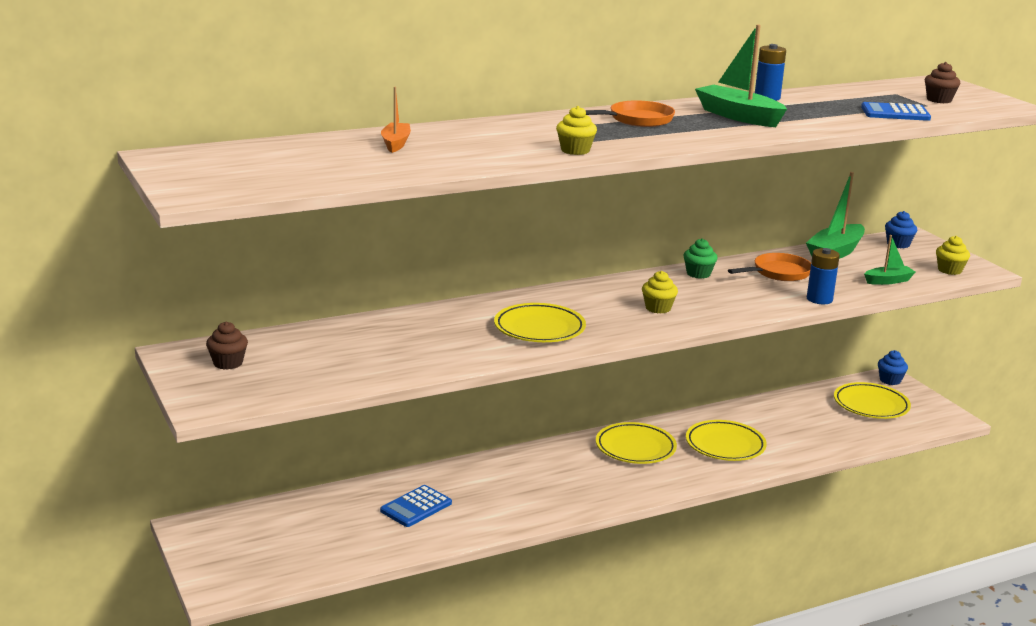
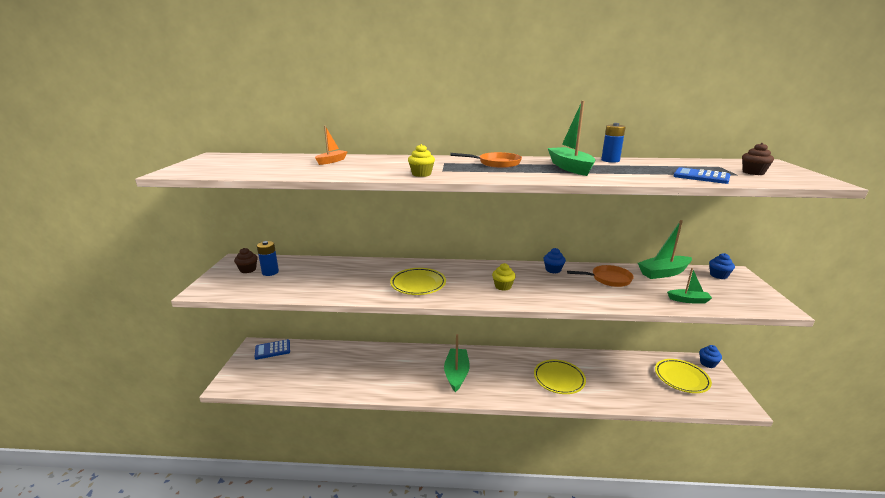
camera: 30 degrees right, 0 degrees up
blue calculator [380,485,452,527] -> blue calculator moved to [255,339,290,360]
yellow plate [596,422,677,464] -> none
green cupcake [683,238,717,279] -> blue cupcake [544,248,566,273]
blue battery [807,248,840,304] -> blue battery moved to [257,241,279,276]
yellow cupcake [936,236,970,275] -> none
none -> green boat [444,334,470,392]

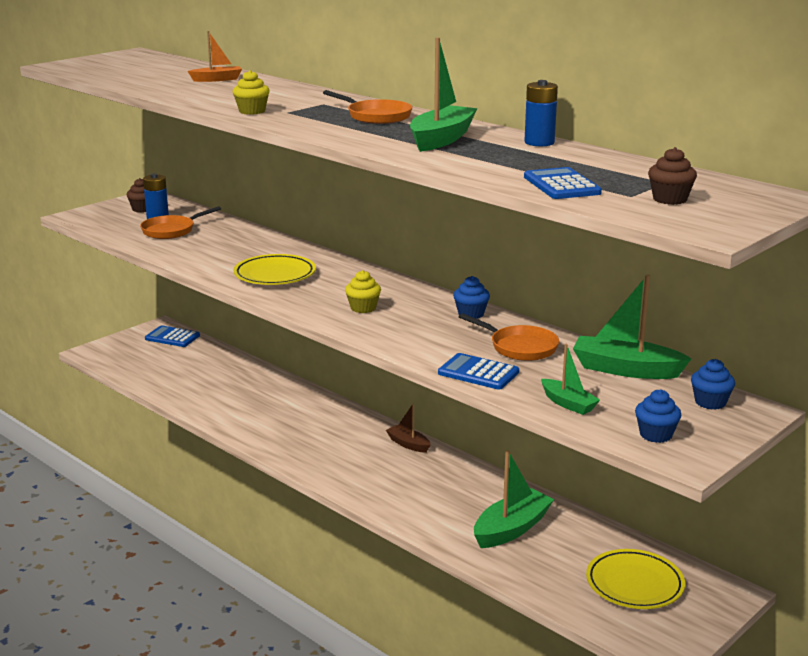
camera: 40 degrees right, 0 degrees up
green boat [444,334,470,392] -> green boat moved to [474,450,554,548]
yellow plate [534,360,586,394] -> none
blue cupcake [699,345,722,368] -> blue cupcake moved to [635,389,681,443]
none -> orange pan [140,206,221,239]
none -> brown boat [386,403,430,453]
none -> blue calculator [438,353,519,390]

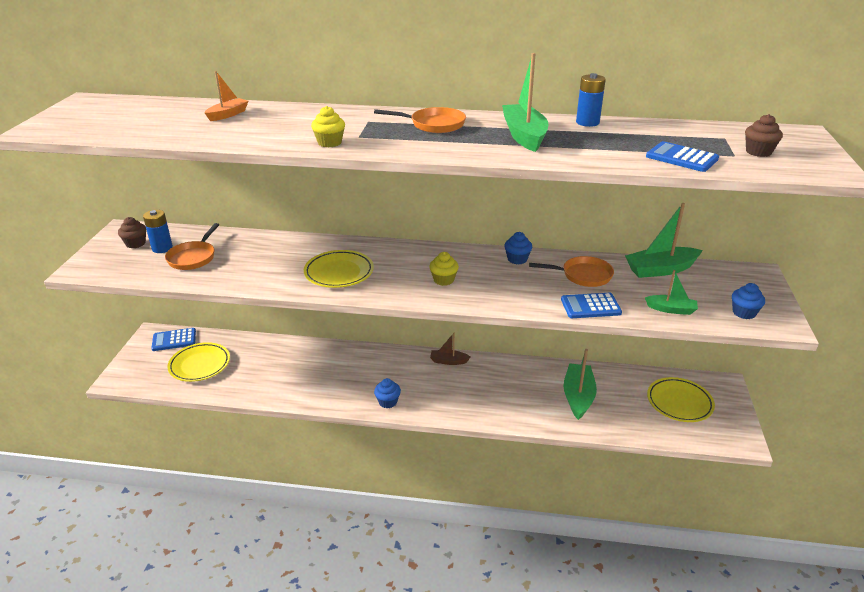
camera: 35 degrees left, 10 degrees up
blue cupcake [691,359,735,410] -> blue cupcake moved to [374,378,401,408]
none -> yellow plate [167,342,230,382]

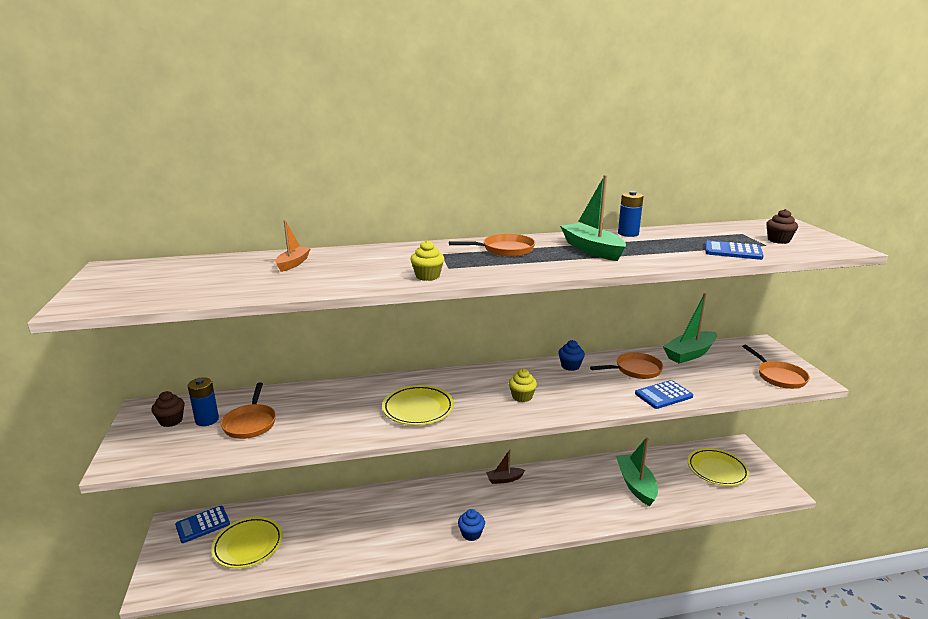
camera: 20 degrees left, 10 degrees down
green boat [645,270,698,315] -> none
blue cupcake [732,283,765,319] -> orange pan [742,345,810,389]

